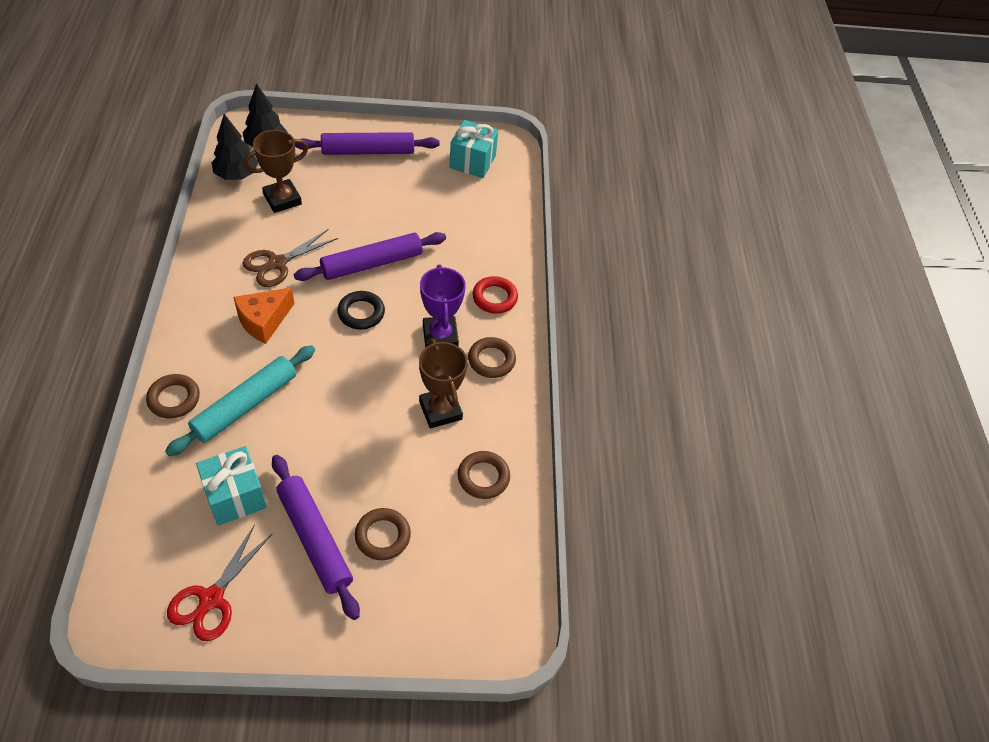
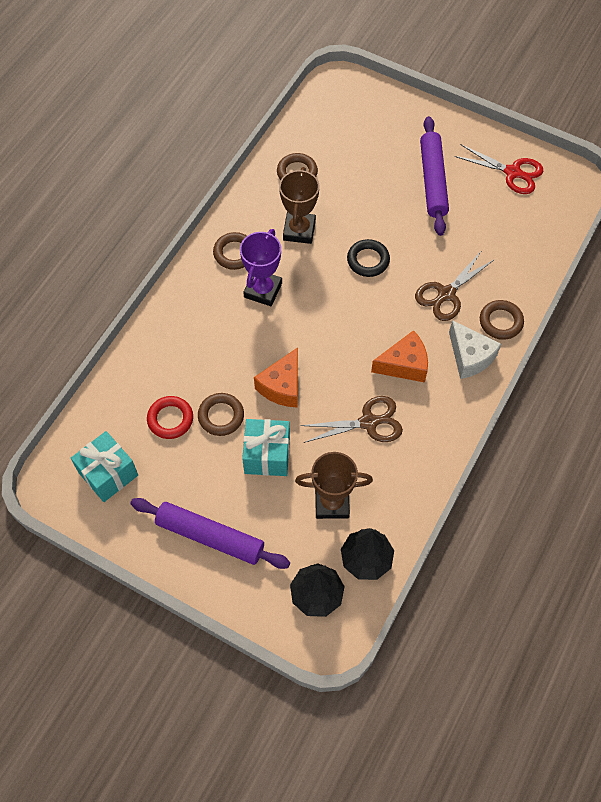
camera: 145 degrees left, 10 degrees up
turquoise rolling pin [165,345,315,456] -> brown scissors [415,250,495,321]
red scissors [167,524,272,641] -> red scissors turned 60 degrees clockwise [454,145,543,194]
turquoise gift [196,446,267,526] -> turquoise gift moved to [242,419,290,476]
purple rolling pin [294,232,446,281] -> orange cheese [254,348,298,408]
black ring [337,291,385,330] -> black ring moved to [347,239,390,277]
brown ring [355,508,411,560] -> brown ring moved to [198,393,244,436]
red ring [472,276,518,314] -> red ring moved to [147,396,193,439]
none -> white cheese [449,320,501,379]

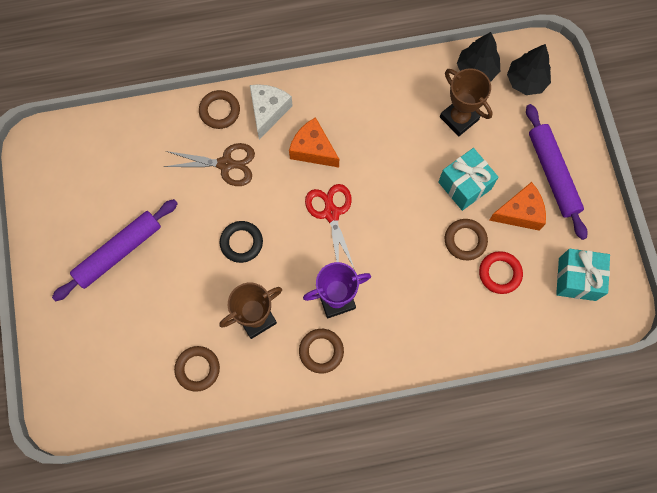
camera: 130 degrees left, 10 degrees up
orange cheese [254,348,298,408] -> orange cheese moved to [489,182,546,231]
brown scissors [300,396,403,443] -> none
red scissors [454,145,543,194] -> red scissors moved to [305,184,355,270]

